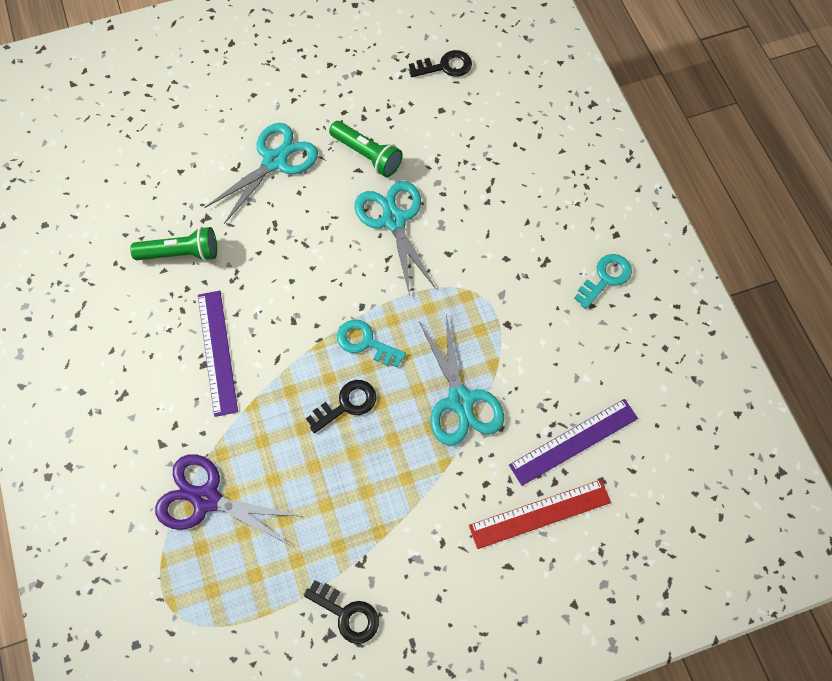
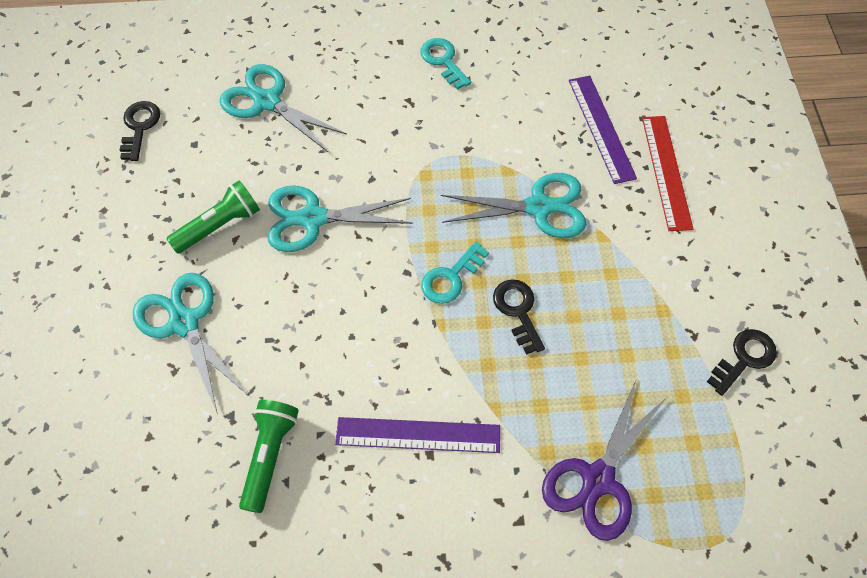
camera: 75 degrees left, 5 degrees down
none -> turquoise scissors [219,64,347,152]

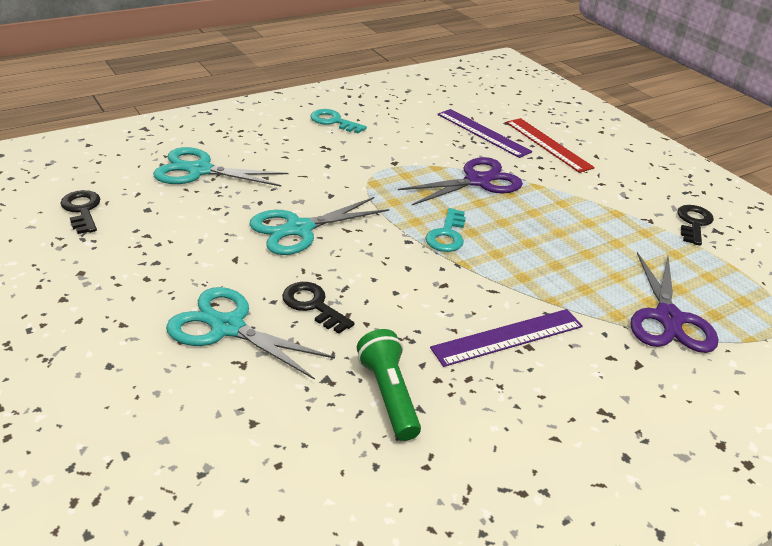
camera: 30 degrees left, 25 degrees down
green flashlight [166,180,260,254] -> none
turquoise scissors [441,173,586,238] -> purple scissors [398,157,523,205]
black key [493,279,545,355] -> black key moved to [282,282,354,334]

